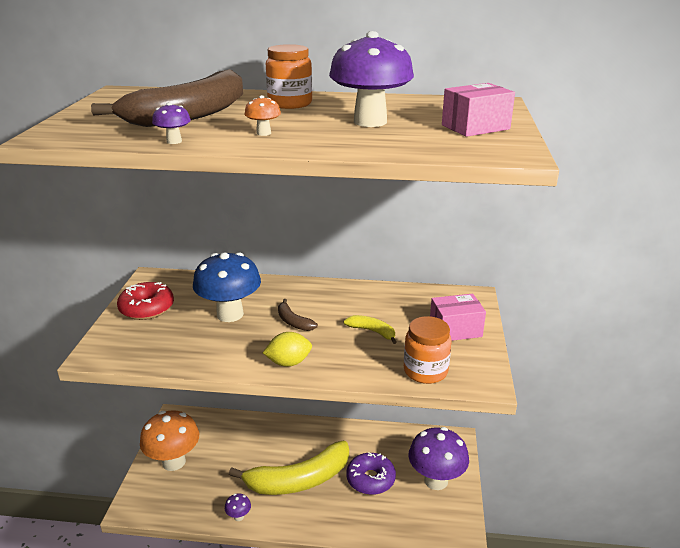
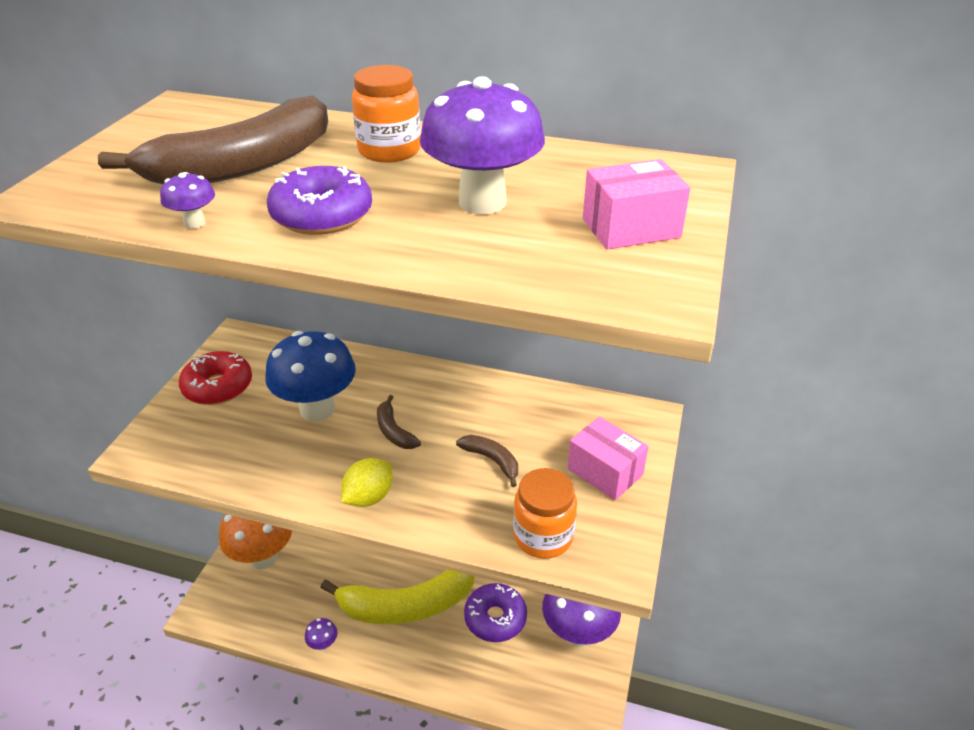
camera: 10 degrees right, 10 degrees up
orange mushroom [244,95,281,136] -> purple donut [267,166,372,235]
yellow lemon [263,332,312,367] -> yellow lemon turned 45 degrees counterclockwise [341,458,393,507]
yellow banana [343,315,397,344] -> brown banana [456,435,518,487]
pink box [430,293,486,341] -> pink box turned 45 degrees clockwise [568,417,649,500]

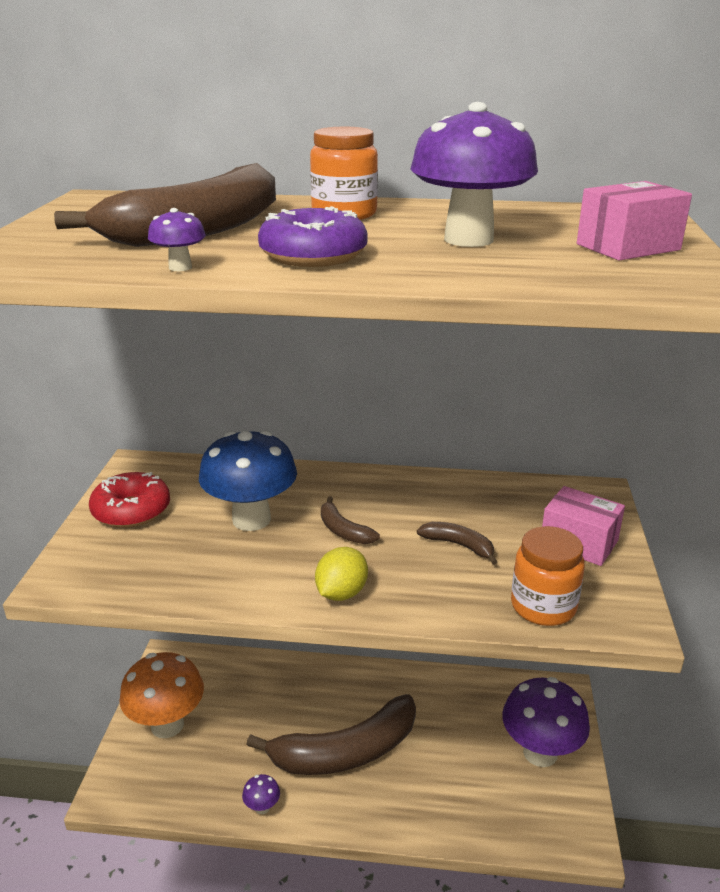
camera: 10 degrees left, 10 degrees down
yellow banana [320,569,475,624] -> brown banana [246,694,416,775]
purple donut [464,583,527,642] -> none

